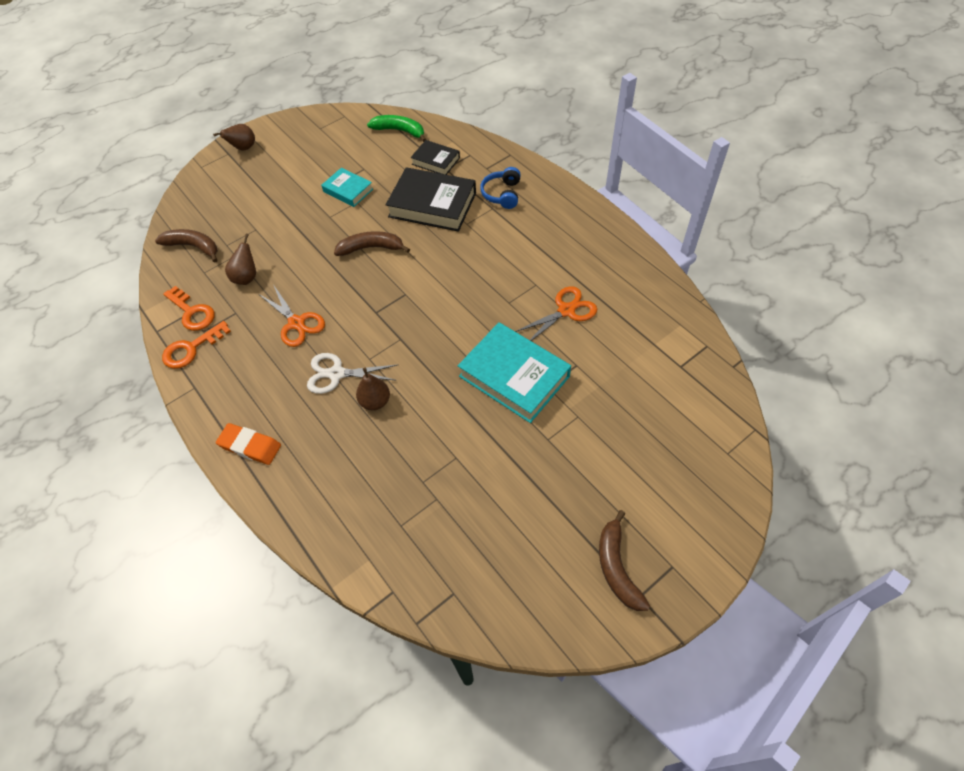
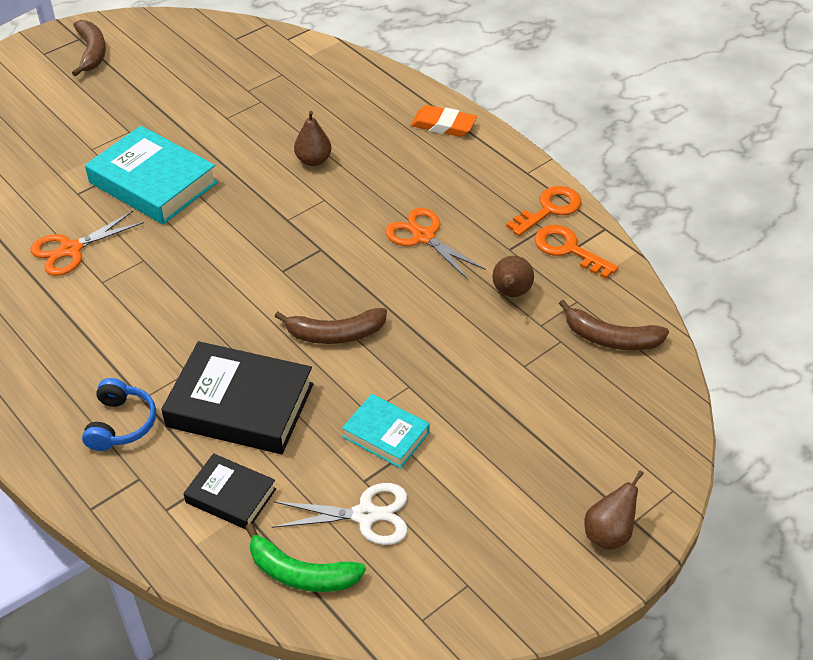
camera: 175 degrees right, 10 degrees down
white scissors [307,353,397,394] -> white scissors moved to [272,483,408,545]

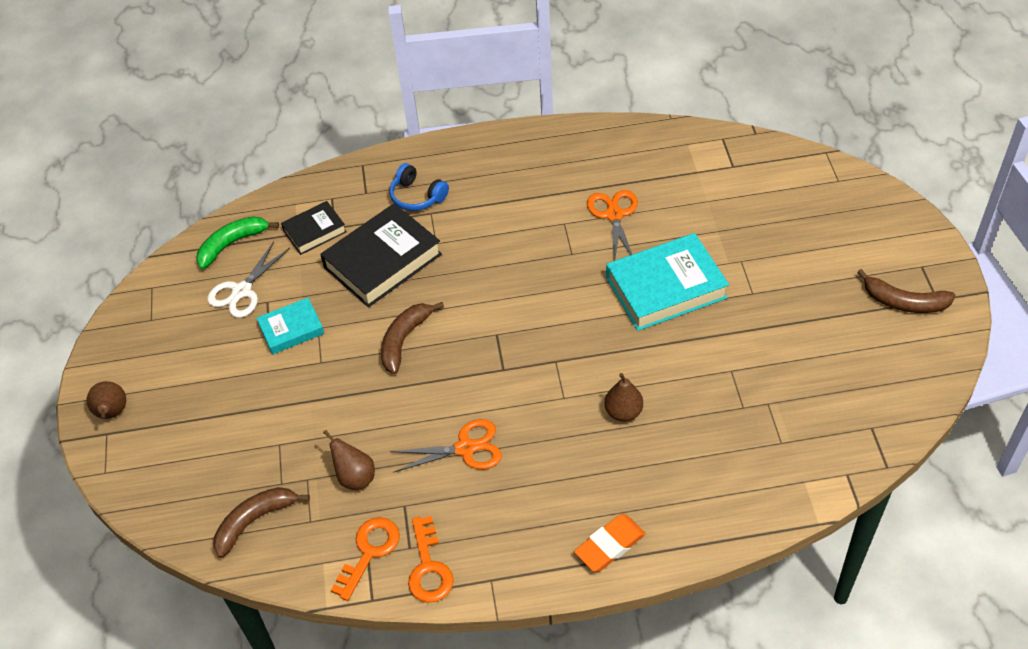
camera: 125 degrees right, 5 degrees up
orange key [535,225,619,279] -> orange key turned 45 degrees counterclockwise [331,517,400,601]

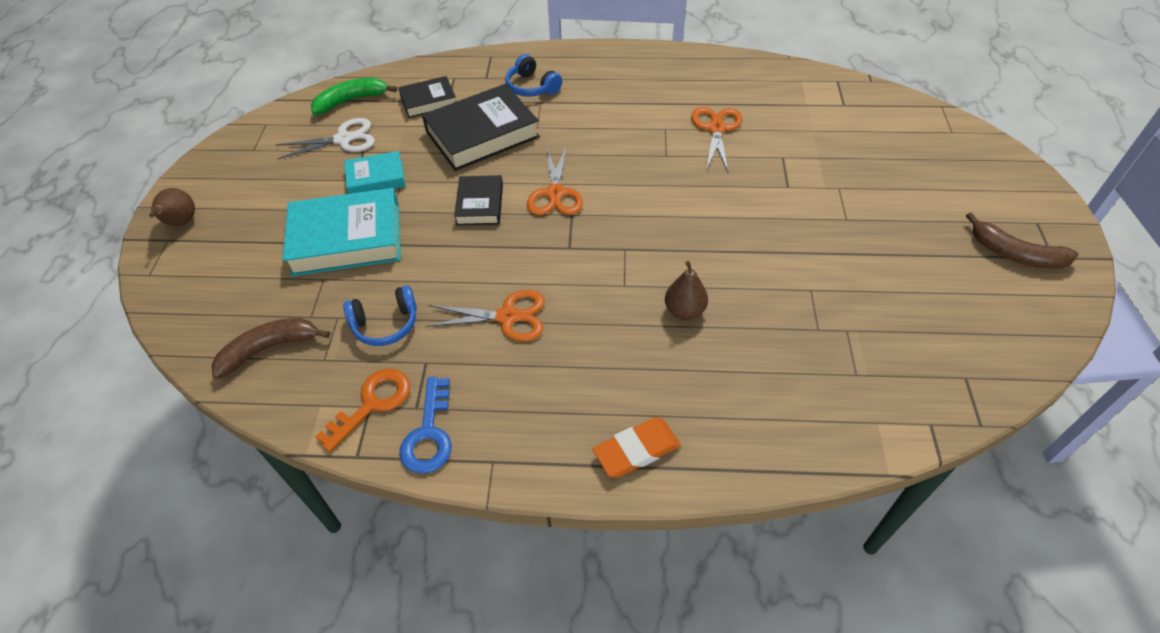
camera: 10 degrees right, 0 degrees up
white scissors [207,241,290,318] -> white scissors turned 150 degrees counterclockwise [276,118,375,159]
brown pear [323,430,375,490] -> blue headphones [343,285,417,346]
brown banana [381,302,444,374] -> black book [454,175,503,226]
orange key [408,516,454,603] -> blue key [399,377,452,474]
turquoise book [606,233,729,331] -> turquoise book moved to [283,188,401,276]
none -> orange scissors [527,145,583,215]

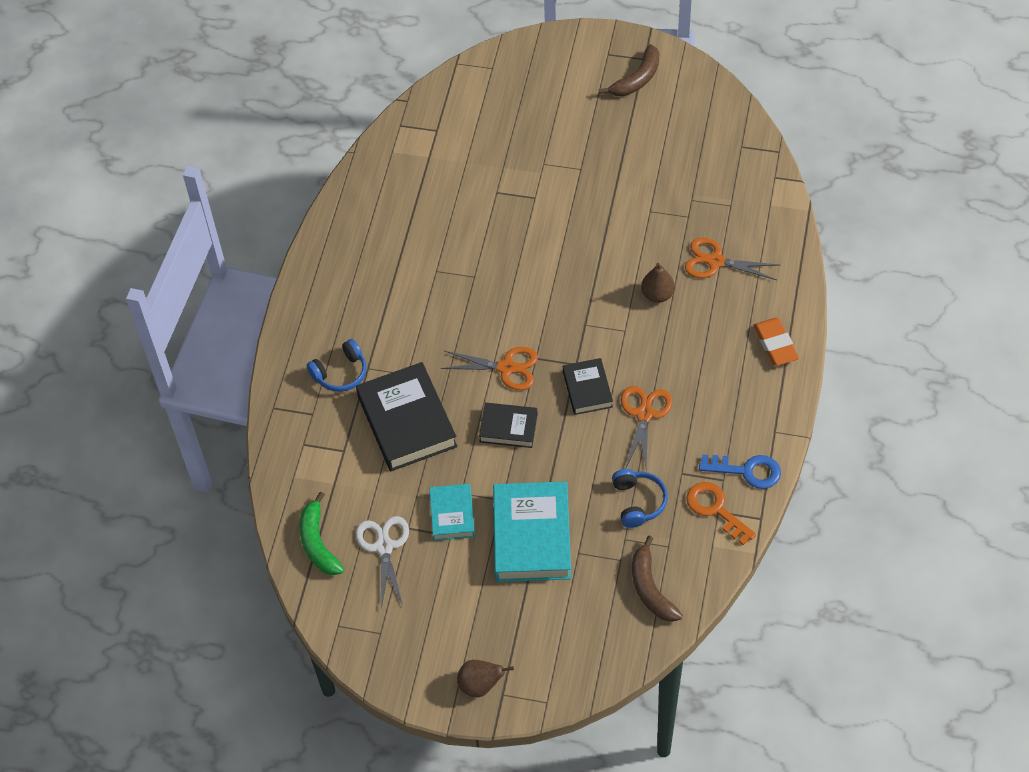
camera: 80 degrees left, 5 degrees up
black book [398,76,456,118] -> black book moved to [563,358,613,415]
orange scissors [691,107,742,172] -> orange scissors moved to [685,237,779,280]

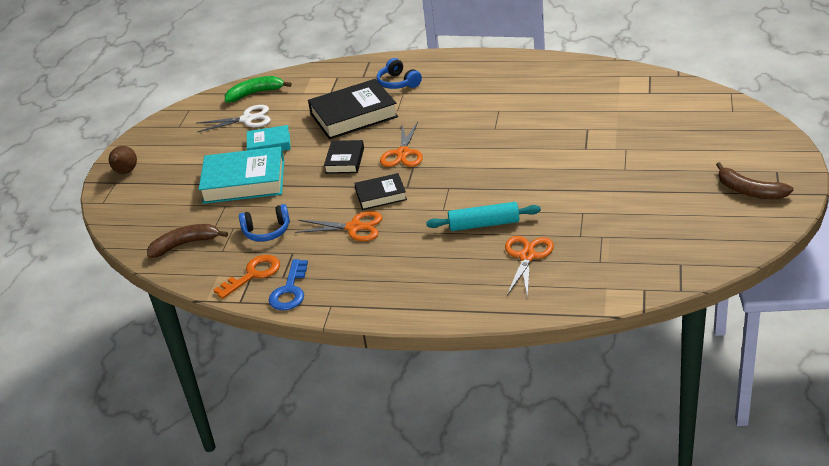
camera: 90 degrees right, 20 degrees down
brown pear [641,263,675,303] -> turquoise rolling pin [426,202,541,231]
orange eraser [753,318,799,366] -> none

